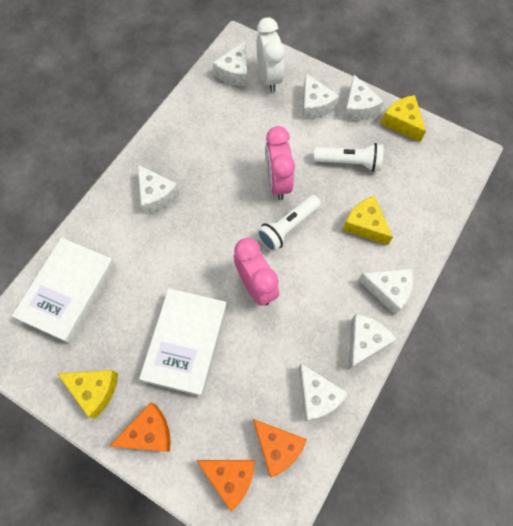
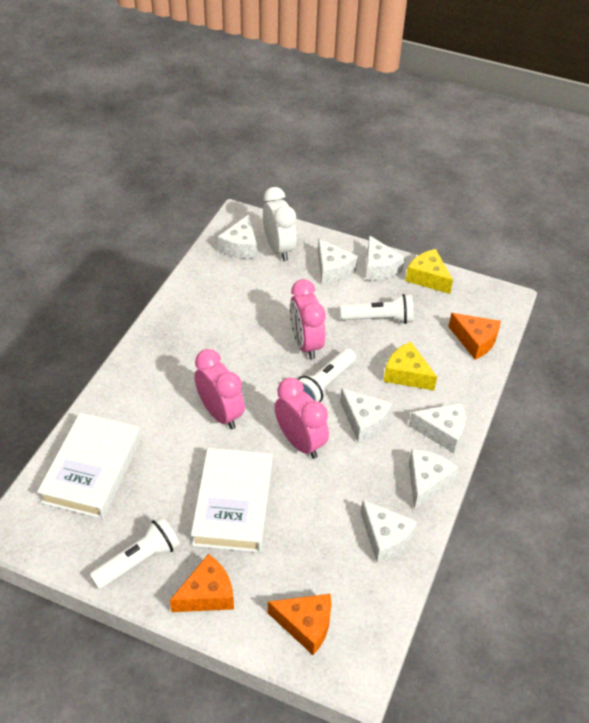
camera: 10 degrees left, 20 degrees down
yellow cheese [57,370,118,418] -> white flashlight [89,517,180,589]
white cheese [138,165,180,214] -> white cheese moved to [340,388,393,442]
orange cheese [253,419,307,477] -> orange cheese moved to [448,313,501,360]
none -> pink clock [194,349,245,430]

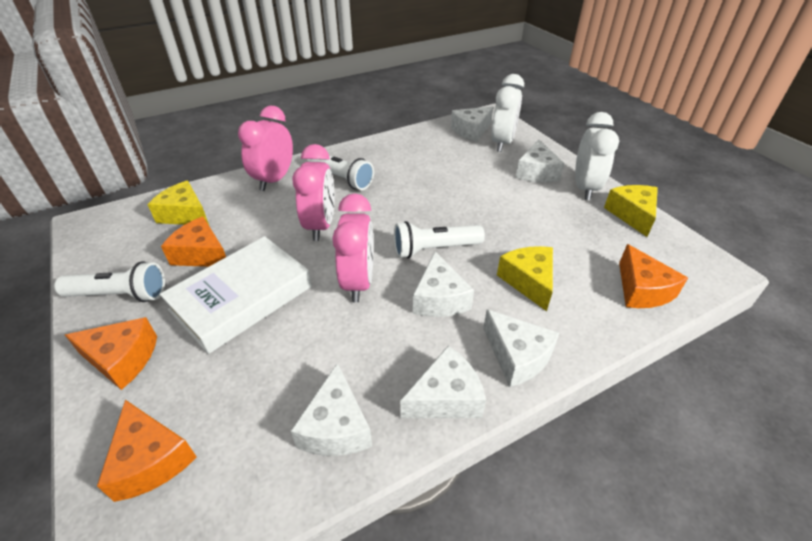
camera: 40 degrees right, 5 degrees down
white book [37,413,141,519] -> yellow cheese [147,180,209,225]
pink clock [290,279,326,360] -> pink clock moved to [238,106,293,191]
white flashlight [340,294,414,324] -> white flashlight moved to [307,156,374,190]
white cheese [365,235,405,281] -> white clock [575,112,619,200]
none -> orange cheese [161,217,226,267]

